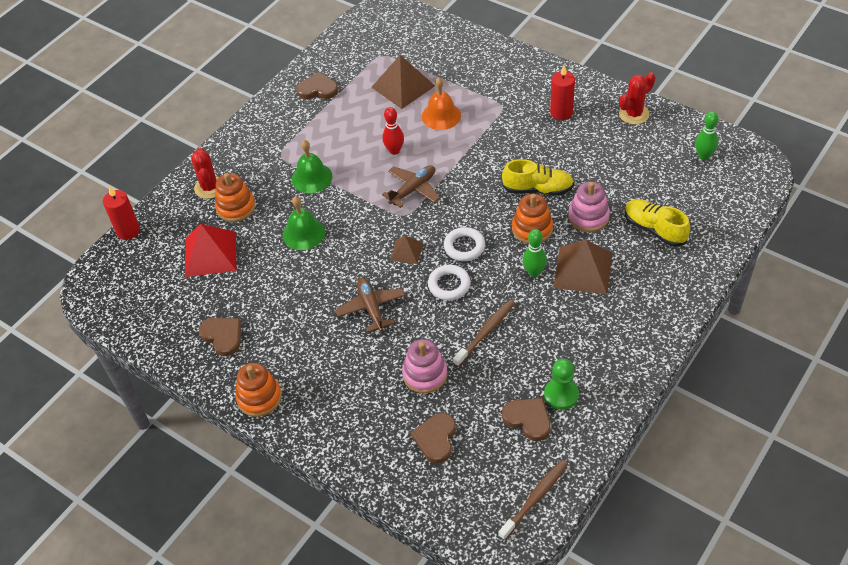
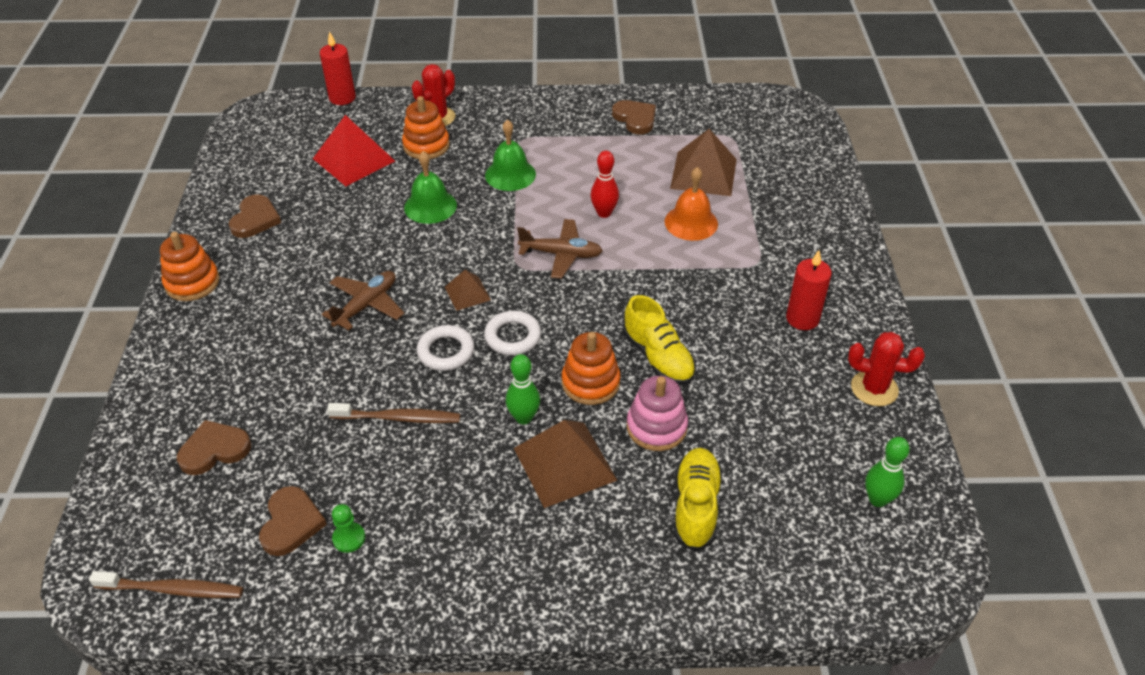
camera: 50 degrees right, 5 degrees down
pink stacking toy [402,339,447,393] -> none
green pawn [544,359,579,410] -> green pawn [332,504,365,553], size x0.65

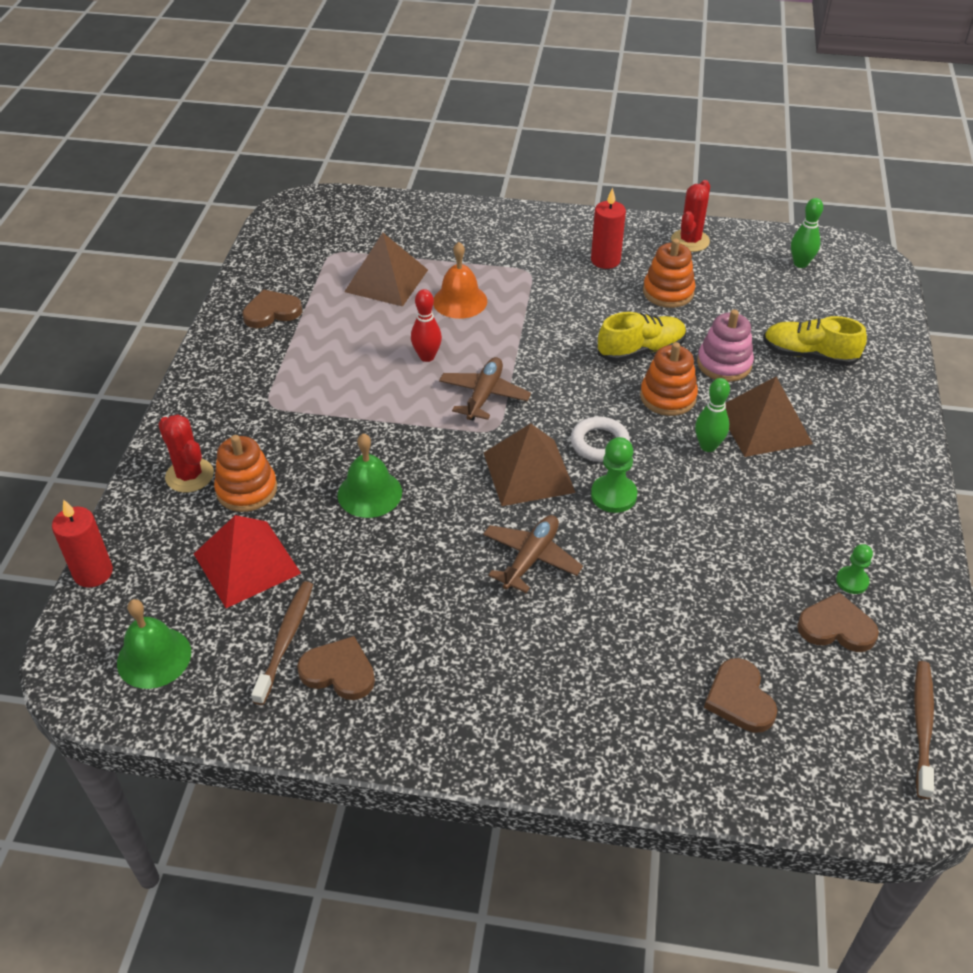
camera: 80 degrees left, 0 degrees up
orange stacking toy [160,232,220,301] -> orange stacking toy moved to [643,239,695,308]
brown plane [322,271,404,330] -> brown plane turned 75 degrees clockwise [483,515,583,593]
brown toothbrush [327,403,460,423] -> brown toothbrush moved to [251,581,313,705]
white ring [417,325,475,371] -> green pawn [591,437,637,513]
brown pyramid [445,270,491,311] -> brown pyramid [484,423,576,506], size x1.86
green bell [485,119,536,191] -> green bell moved to [117,599,191,689]

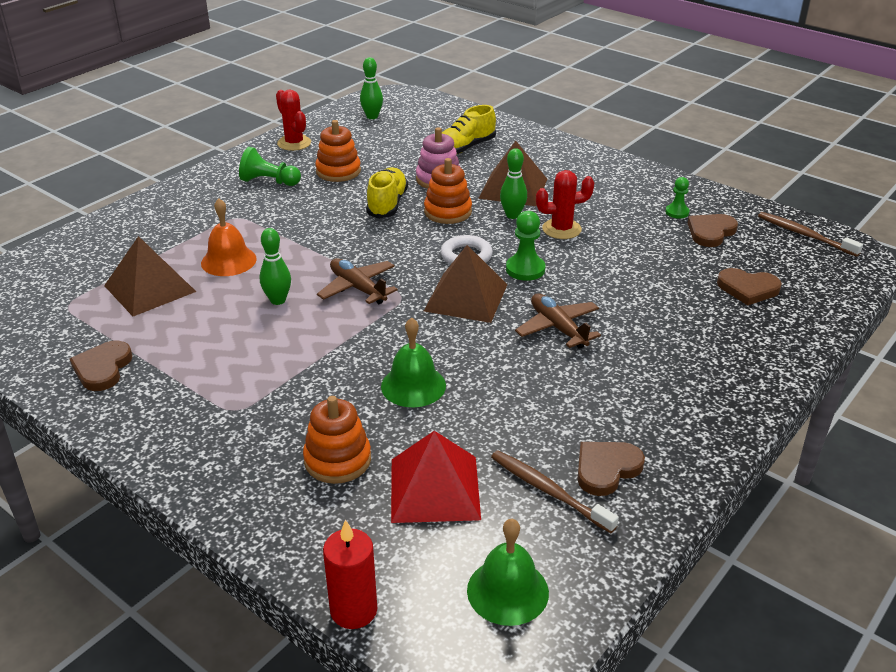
camera: 60 degrees left, 10 degrees down
red cactus [158,414,214,493] -> red cactus moved to [536,170,594,239]
red bowling pin [411,289,442,362] -> green bowling pin [260,228,291,305]
red candle [591,187,626,269] -> green pawn [239,147,301,186]

